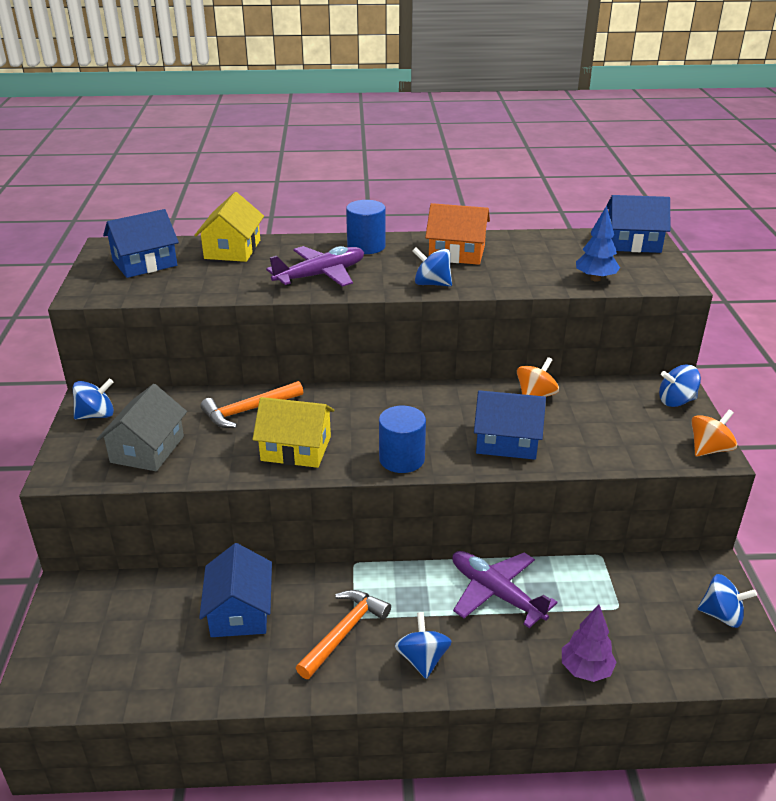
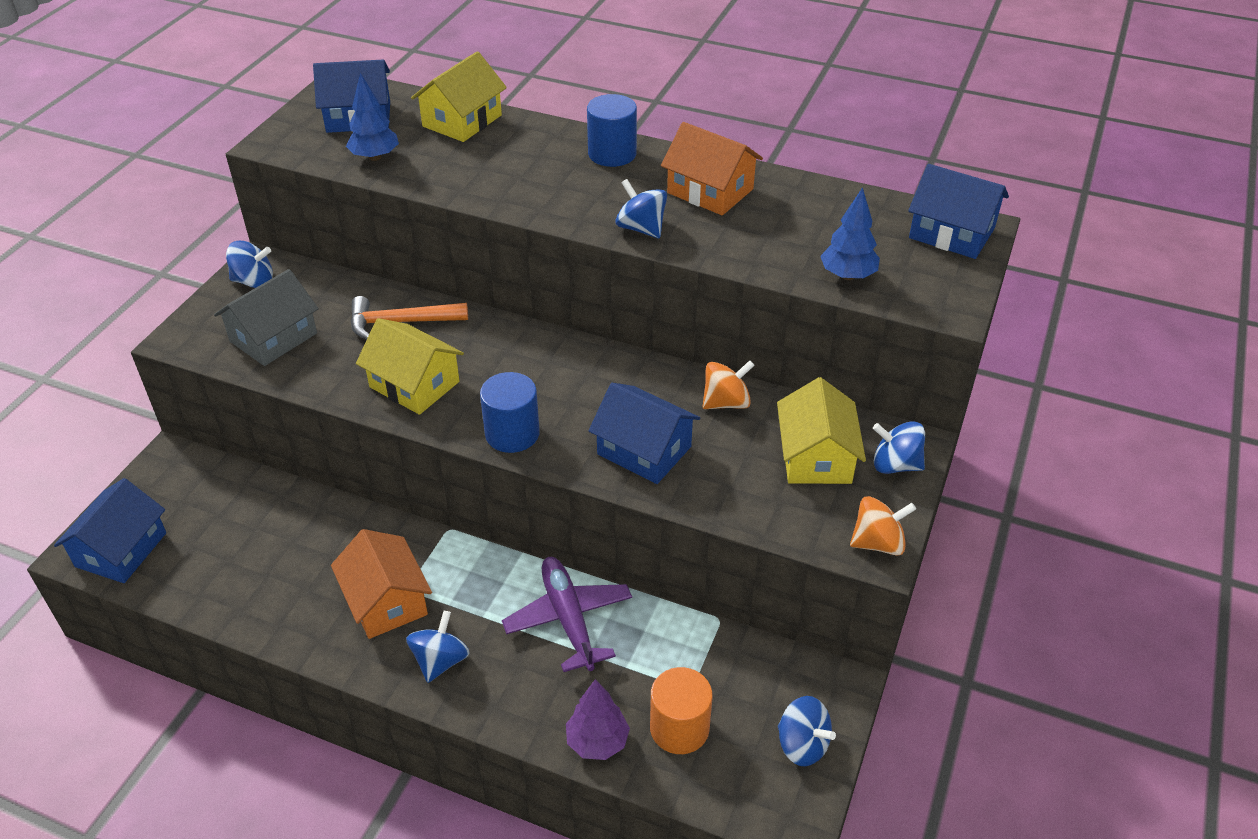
camera: 25 degrees right, 10 degrees up
blue house [199,543,272,637] -> blue house moved to [54,478,166,583]
purple plane [266,246,364,287] -> none
orange hammer [296,590,391,679] -> orange house [331,529,432,639]
none -> blue tree [346,73,399,161]
none -> orange cylinder [650,667,713,754]
none -> yellow house [777,377,866,484]

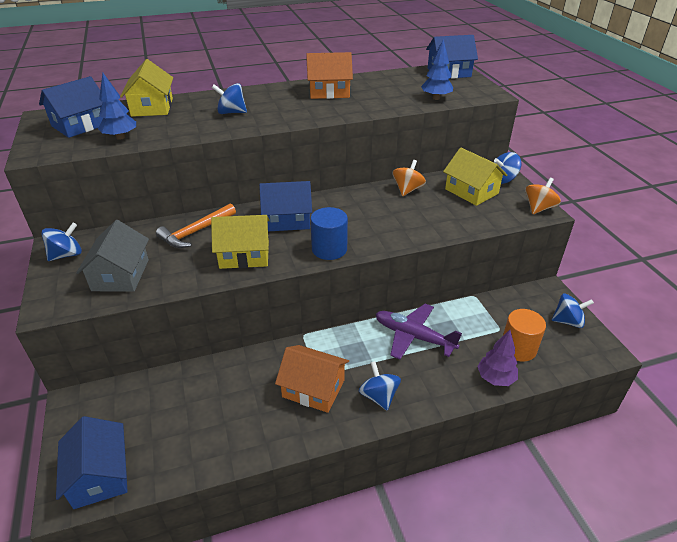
camera: 40 degrees left, 5 degrees down
blue cylinder [587,94,637,167] -> none
blue house [589,383,700,484] -> blue house moved to [259,181,312,231]
blue spinning top [615,179,667,238] -> blue spinning top moved to [212,83,247,114]

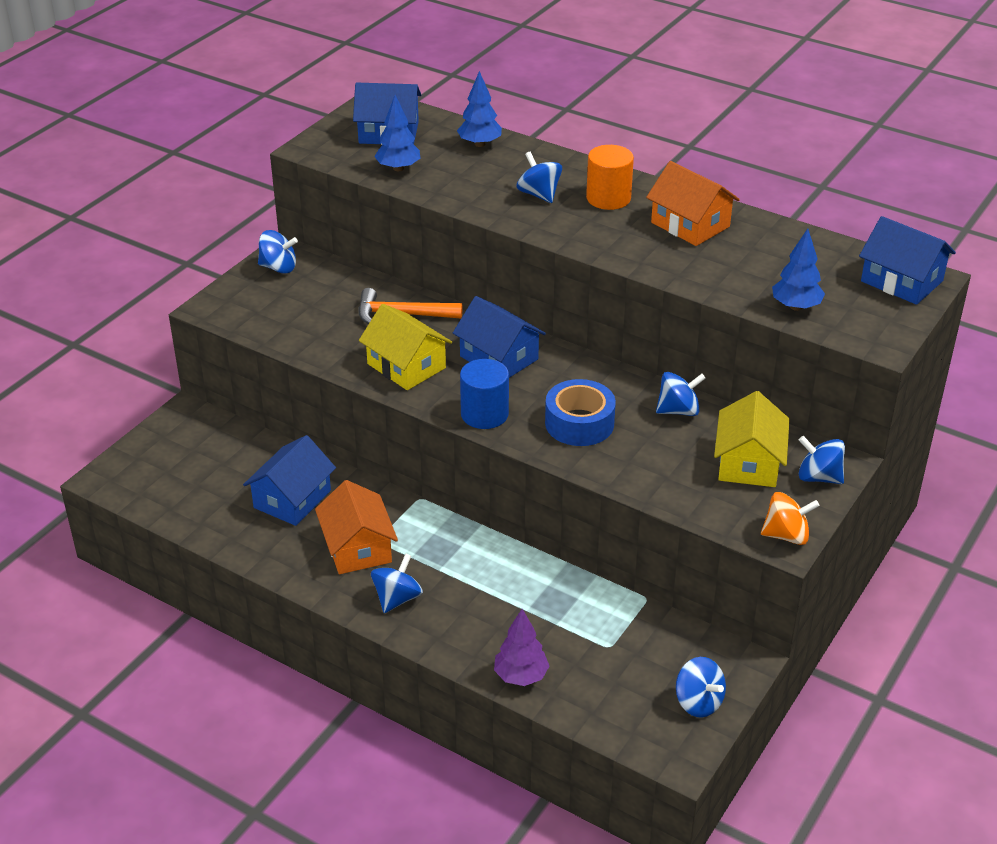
camera: 50 degrees right, 0 degrees up
blue house [56,416,128,509] -> blue house moved to [243,435,336,526]
grey house [76,220,149,292] -> none
yellow house [120,59,173,117] -> blue tree [457,71,502,147]
purple plane [375,304,462,360] -> none
orange spinning top [392,160,426,196] -> blue spinning top [656,372,706,416]
orange cylinder [503,309,546,362] -> orange cylinder moved to [586,145,634,210]
none -> blue tape [545,379,616,446]

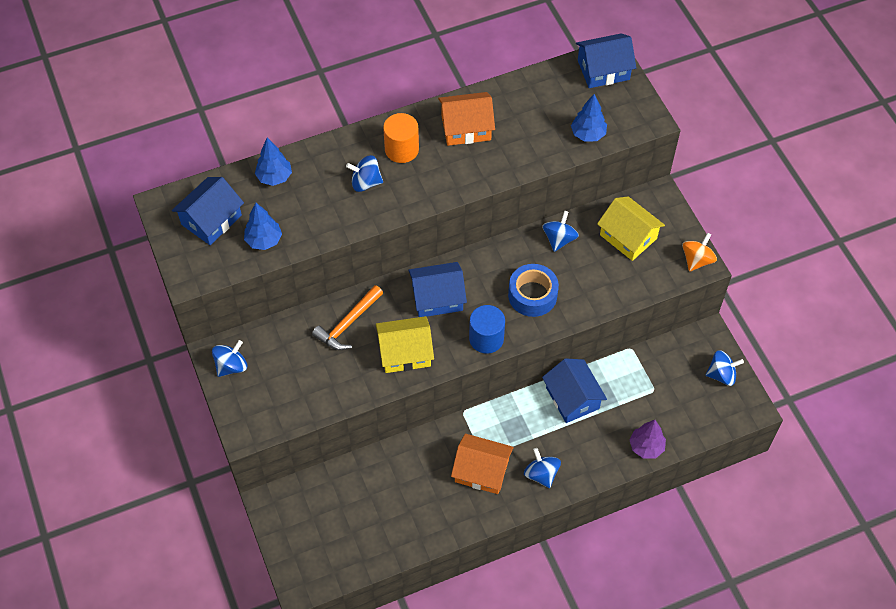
camera: 55 degrees left, 20 degrees up
blue house [243,435,336,526] -> blue house moved to [542,358,607,423]
blue spinning top [799,436,845,484] -> none

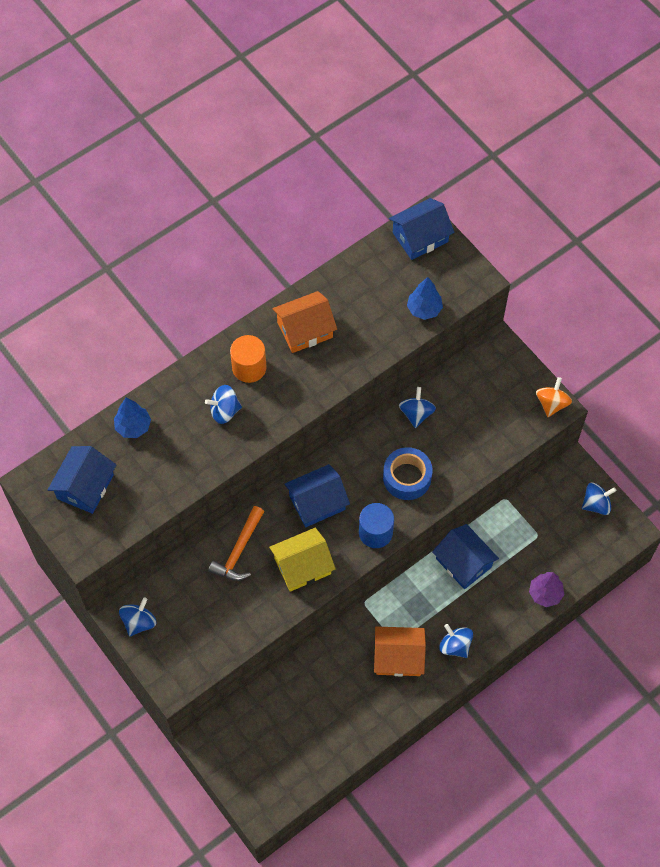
camera: 15 degrees left, 5 degrees up
blue tree [244,203,282,250] -> none
yellow house [597,196,665,261] -> none

